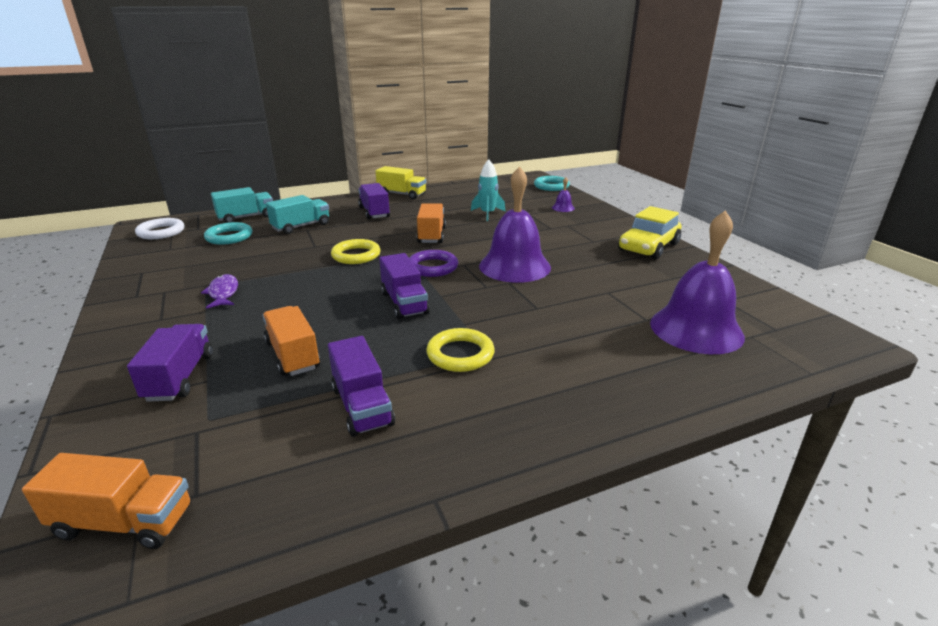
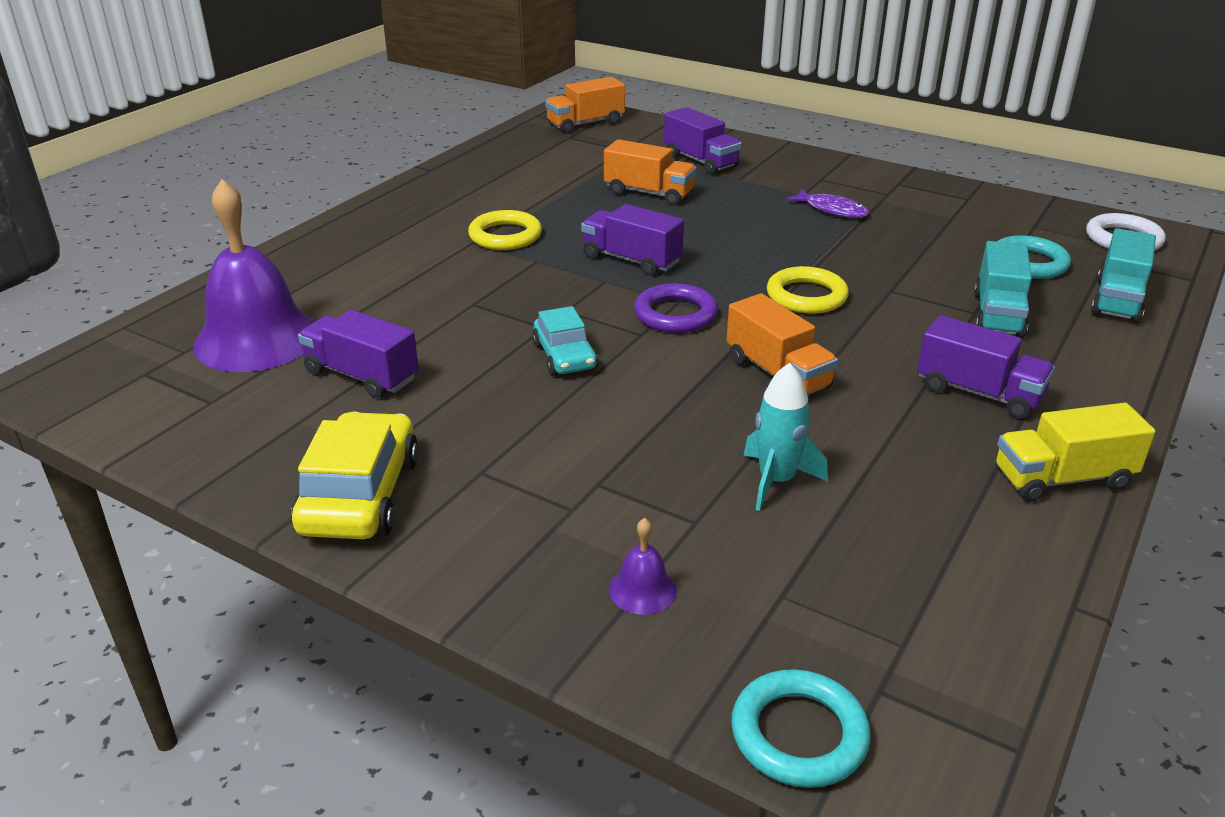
camera: 145 degrees right, 5 degrees up
purple truck [328,336,395,437] -> purple truck moved to [298,310,419,398]
purple bell [479,166,551,283] -> turquoise car [532,306,598,376]

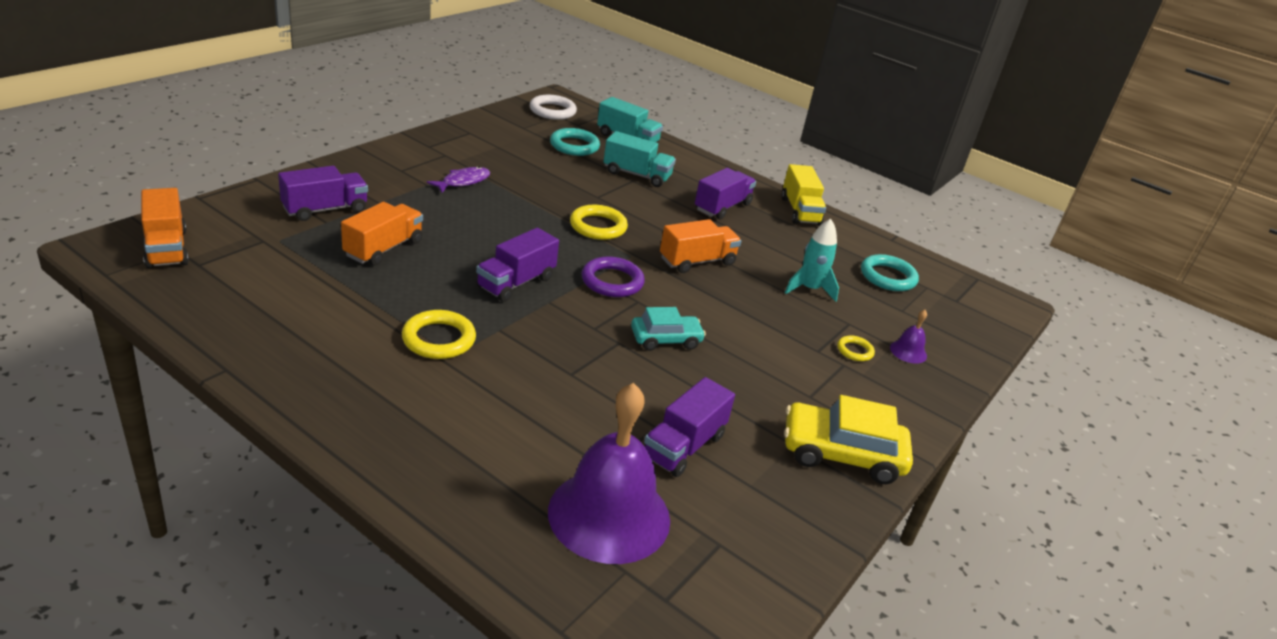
camera: 90 degrees left, 0 degrees up
turquoise ring [731,669,871,788] -> turquoise ring moved to [861,254,919,291]
none -> yellow ring [837,335,875,361]

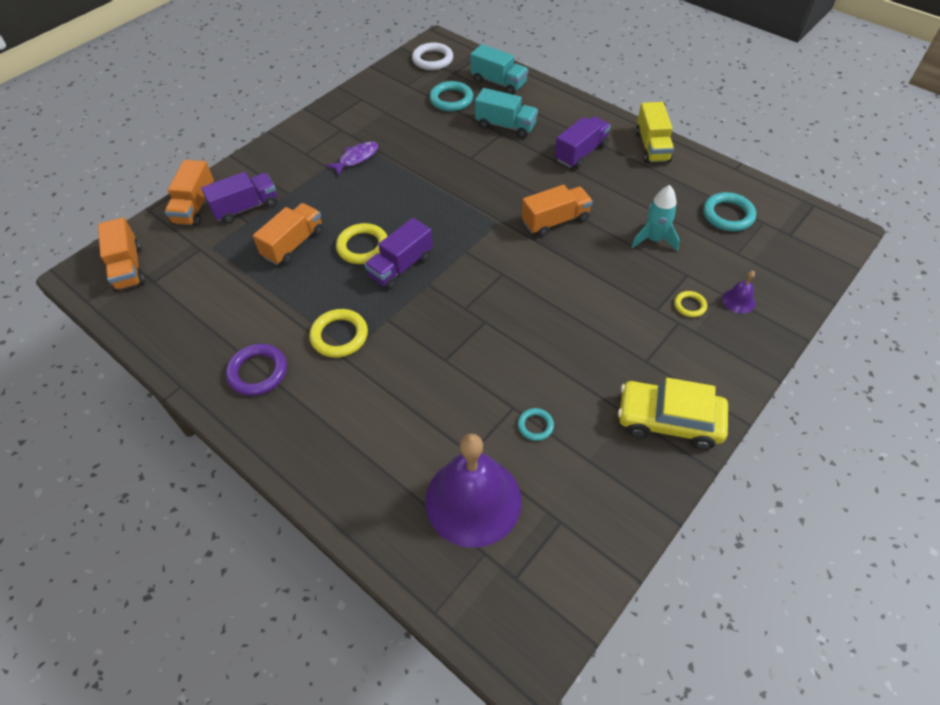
camera: 10 degrees right, 20 degrees up
yellow ring [570,205,628,240] -> yellow ring moved to [336,223,388,264]
purple ring [582,257,645,297] -> purple ring moved to [226,344,287,396]
turquoise car [631,307,706,351] -> none
purple truck [644,377,735,477] -> turquoise ring [518,408,554,441]
none -> orange truck [165,160,214,226]

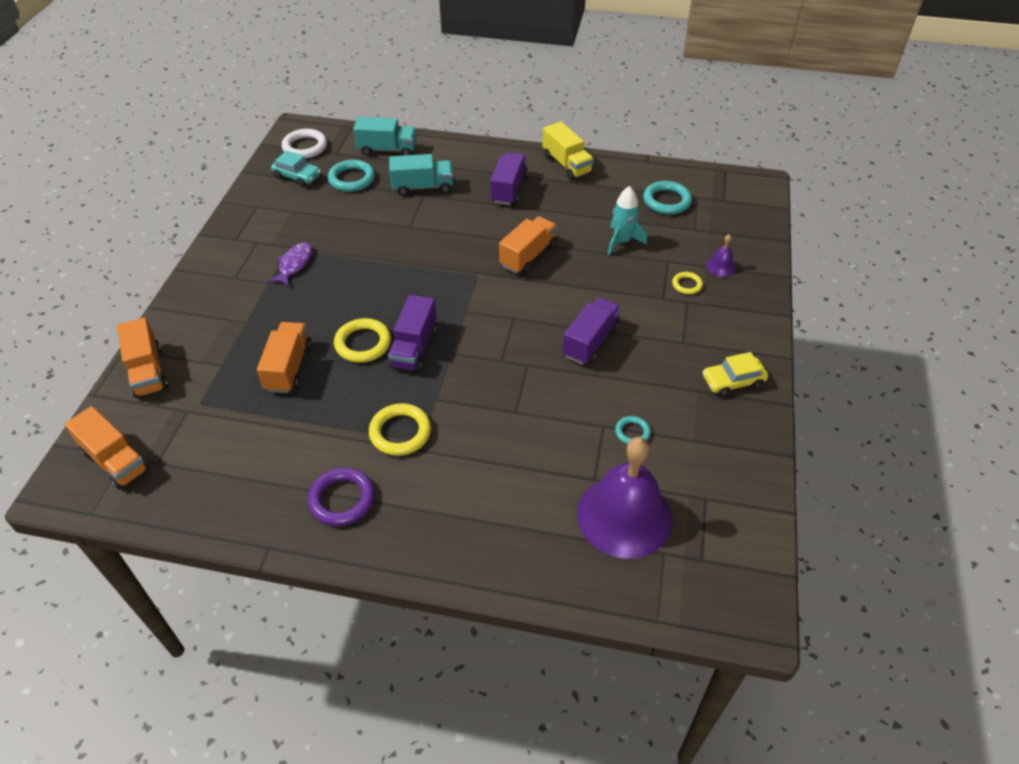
camera: 30 degrees left, 5 degrees down
purple truck [201,172,277,224] -> purple truck moved to [563,297,621,365]
yellow car [618,378,728,450] -> yellow car [702,352,768,397], size x0.63
none -> turquoise car [271,150,321,187]

